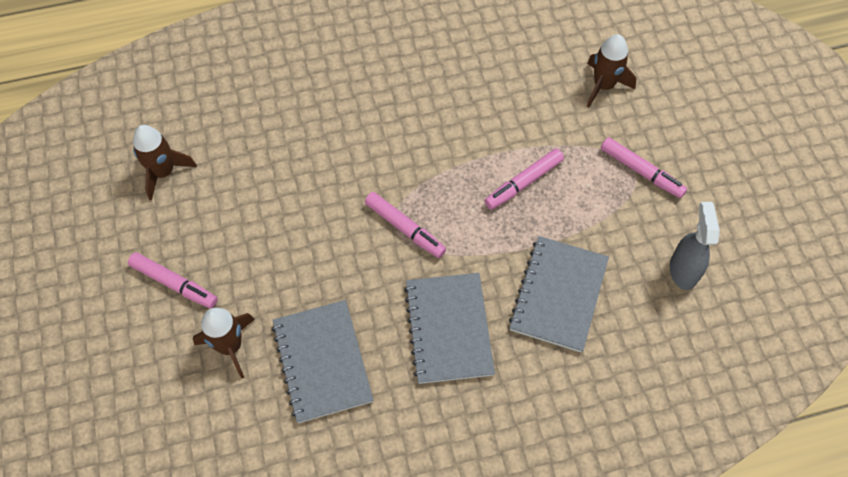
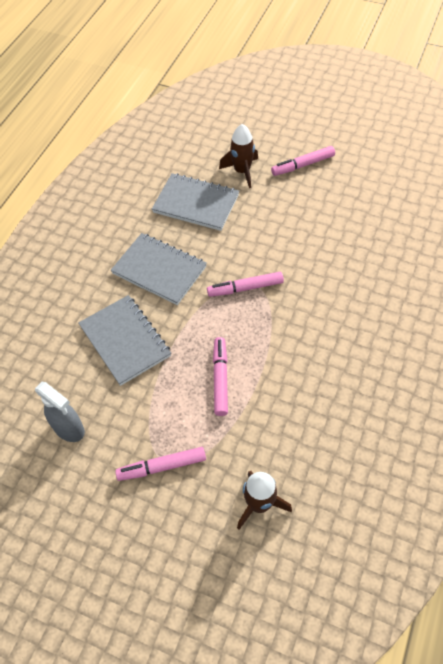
camera: 130 degrees right, 5 degrees down
brown rocket [133,125,197,201] -> none

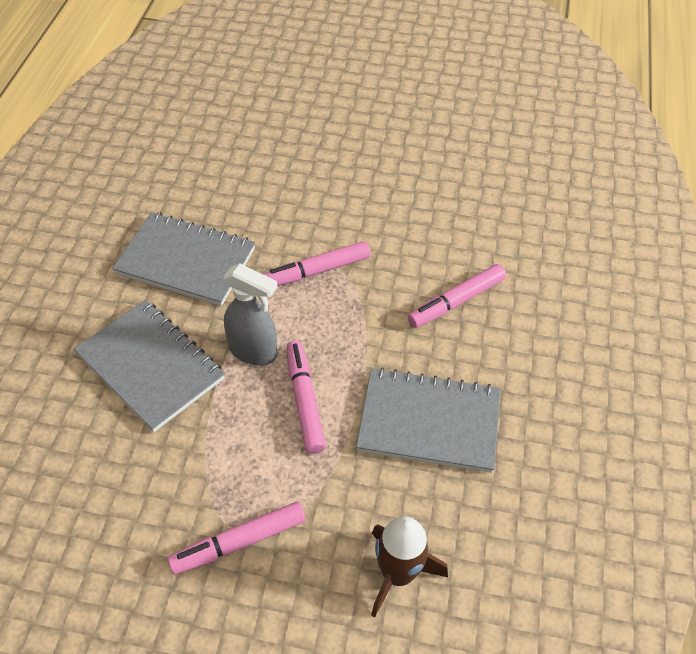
camera: 15 degrees left, 5 degrees down
grey spray bottle [35,382,85,442] -> grey spray bottle moved to [224,263,277,366]
grey notebook [152,173,239,231] -> grey notebook moved to [356,367,501,473]
brown rocket [219,124,258,188] -> none
pink marker [271,146,335,176] -> pink marker moved to [408,264,506,328]

